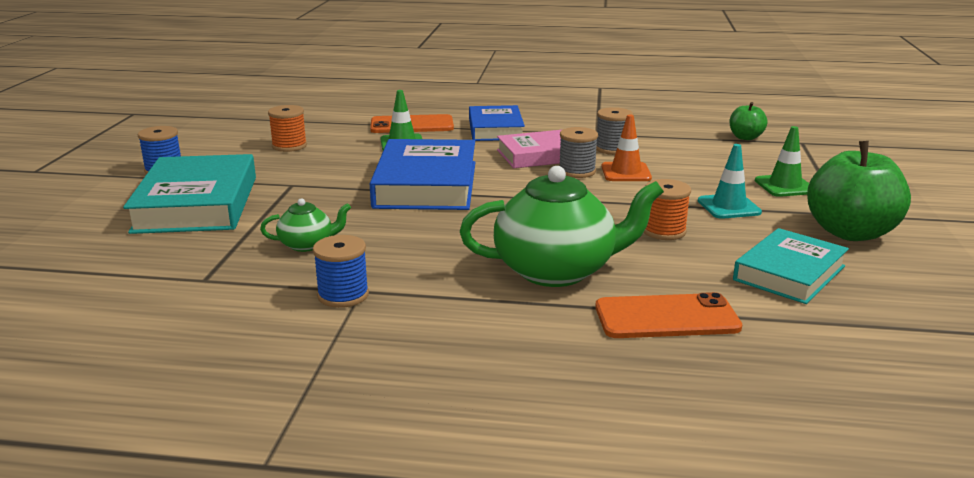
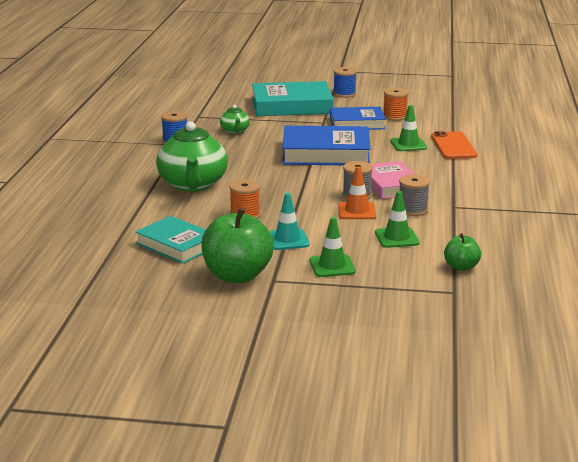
camera: 90 degrees right, 0 degrees up
blue book [469,105,525,141] -> blue book moved to [330,107,386,130]
orange phone [595,292,742,338] -> none
none -> green traffic cone [375,191,420,248]

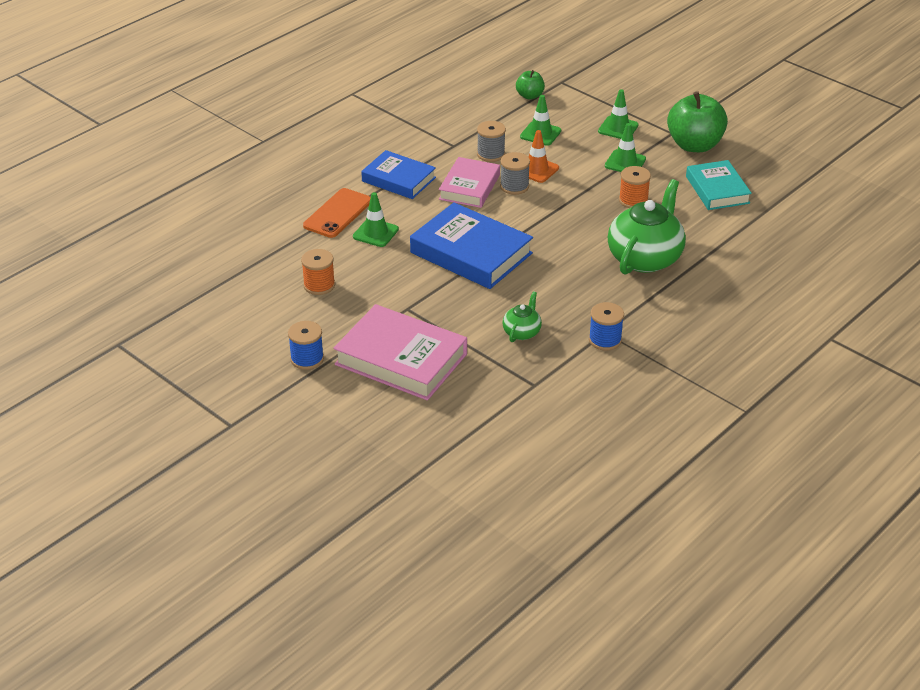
camera: 145 degrees left, 15 degrees up
turquoise book [252,81,333,116] -> pink book [333,304,467,401]
turquoise traffic cone [269,193,310,250] -> green traffic cone [605,123,646,172]
blue book [330,107,386,130] -> blue book moved to [361,150,436,199]

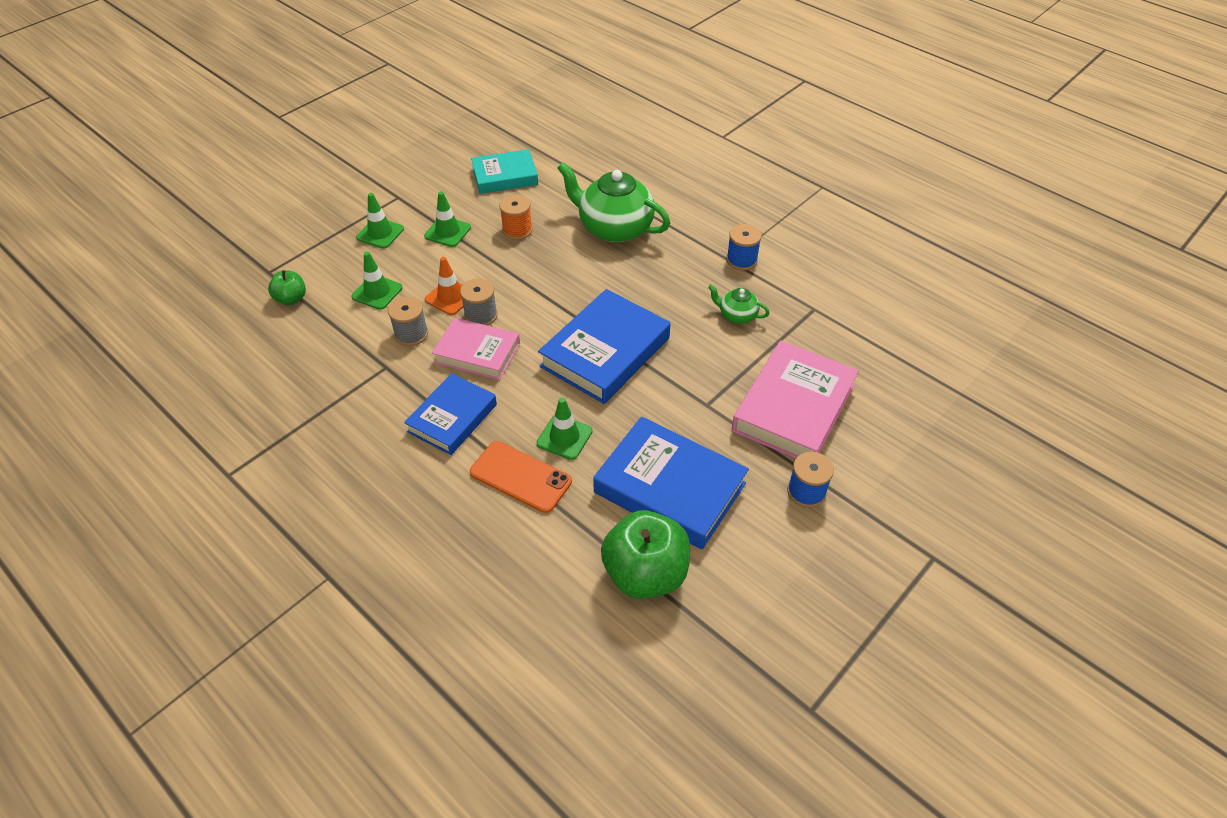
camera: 90 degrees left, 10 degrees up
orange spool [301,249,335,295] -> blue book [593,416,749,549]
green apple [667,91,728,152] -> green apple moved to [601,510,690,599]

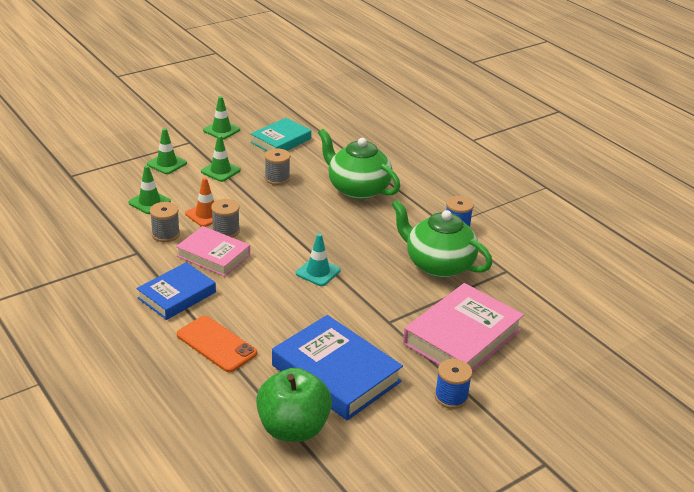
camera: 10 degrees right, 15 degrees down
green apple [268,270,306,305] -> none
turquoise book [471,149,538,194] -> turquoise book turned 45 degrees counterclockwise [251,118,311,151]
orange spool [499,195,533,240] -> grey spool [265,149,290,185]
green traffic cone [537,398,592,460] -> green traffic cone moved to [203,96,240,140]
blue book [538,289,670,404] -> turquoise traffic cone [296,233,341,286]
green teapot [708,284,770,324] -> green teapot [391,200,493,278], size x2.09

